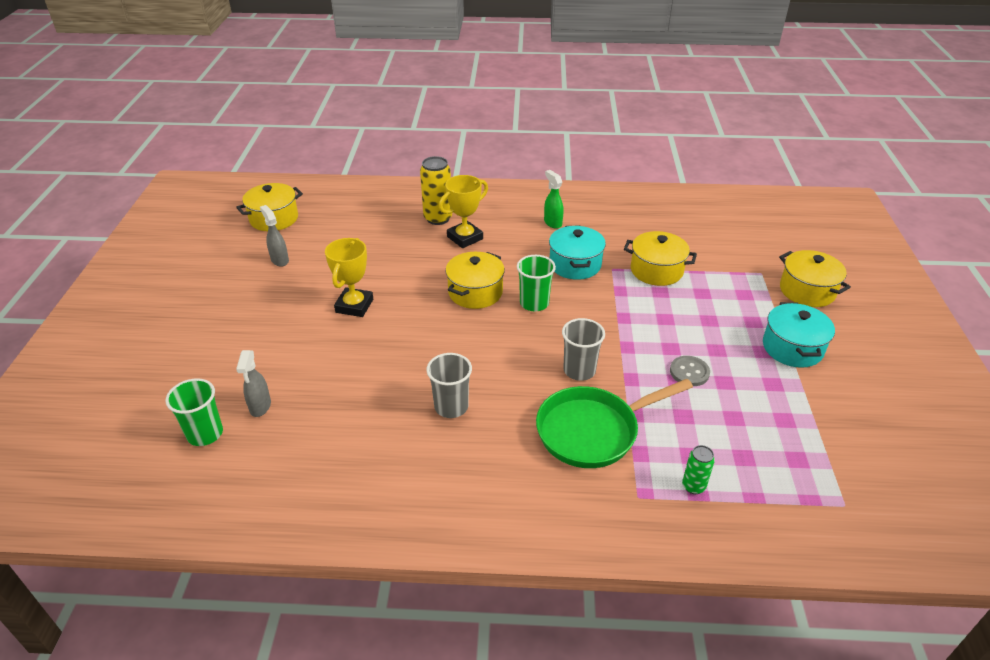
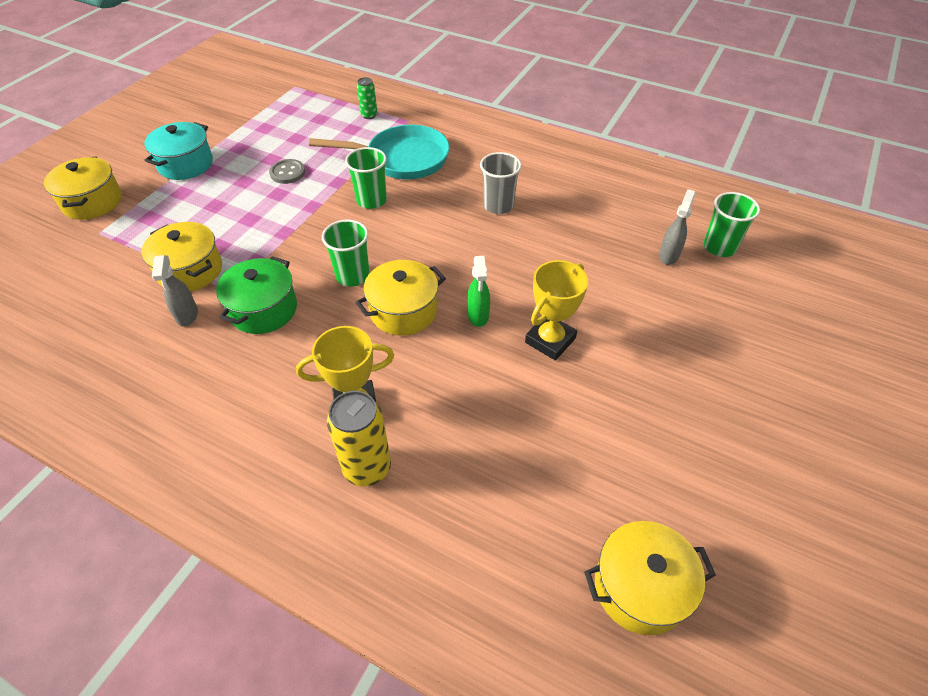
camera: 155 degrees left, 10 degrees up
grey spray bottle [260,205,289,267] -> grey spray bottle moved to [152,255,198,327]
green pan [536,379,693,468] -> turquoise pan [309,125,450,180]
green spray bottle [544,170,563,229] -> green spray bottle moved to [467,256,490,327]
turquoise pot [549,225,606,280] -> green pot [216,256,297,334]
grey cup [562,318,605,381] -> green cup [345,147,387,209]

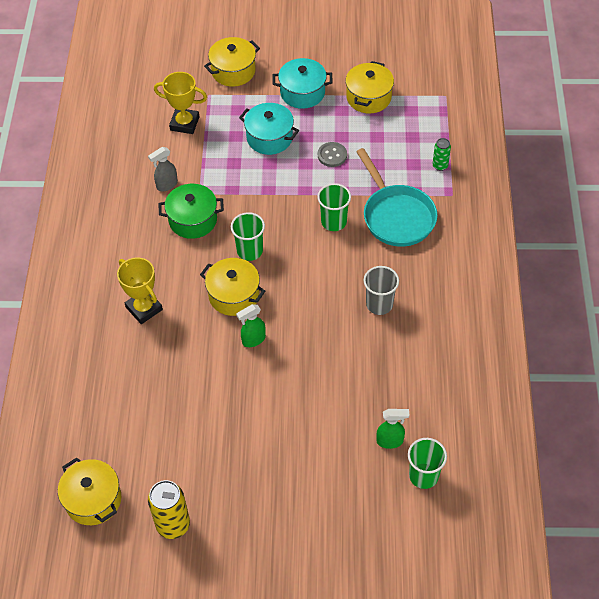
camera: 65 degrees right, 5 degrees up
yellow pot [142,222,222,292] -> yellow pot moved to [345,61,394,113]
yellow can [327,391,391,486] -> yellow can moved to [148,480,190,539]
yellow trophy [525,260,588,361] -> yellow trophy moved to [154,72,207,134]
grey spray bottle [659,189,696,265] -> green spray bottle [376,409,409,449]
none -> turquoise pot [239,103,299,155]

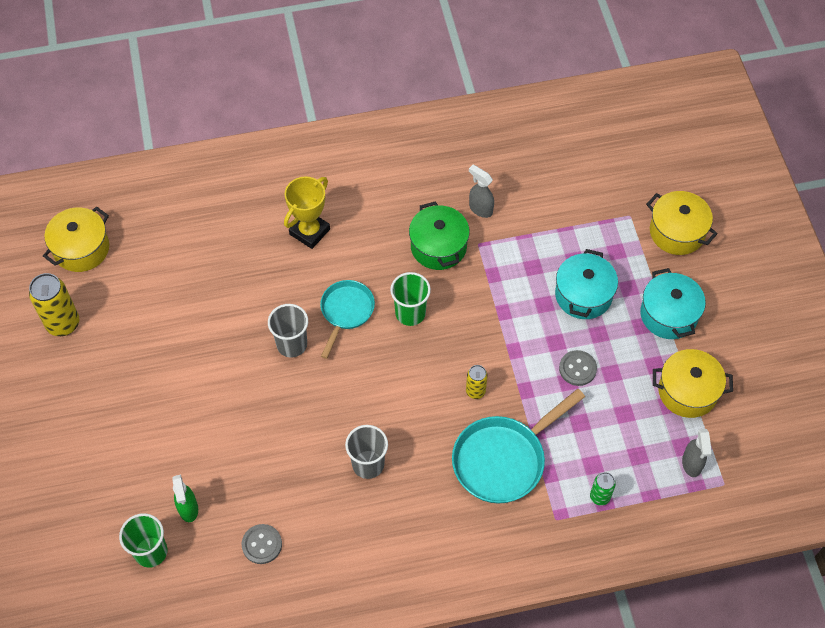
camera: 75 degrees right, 5 degrees up
yellow trophy [154,72,207,134] -> none
yellow pot [200,258,265,316] -> turquoise pan [320,280,375,359]
green spray bottle [236,304,266,347] -> grey cup [268,304,308,358]
green cup [317,183,351,231] -> yellow can [466,365,488,399]
none -> grey button [242,524,282,564]
none -> grey spray bottle [682,429,712,477]

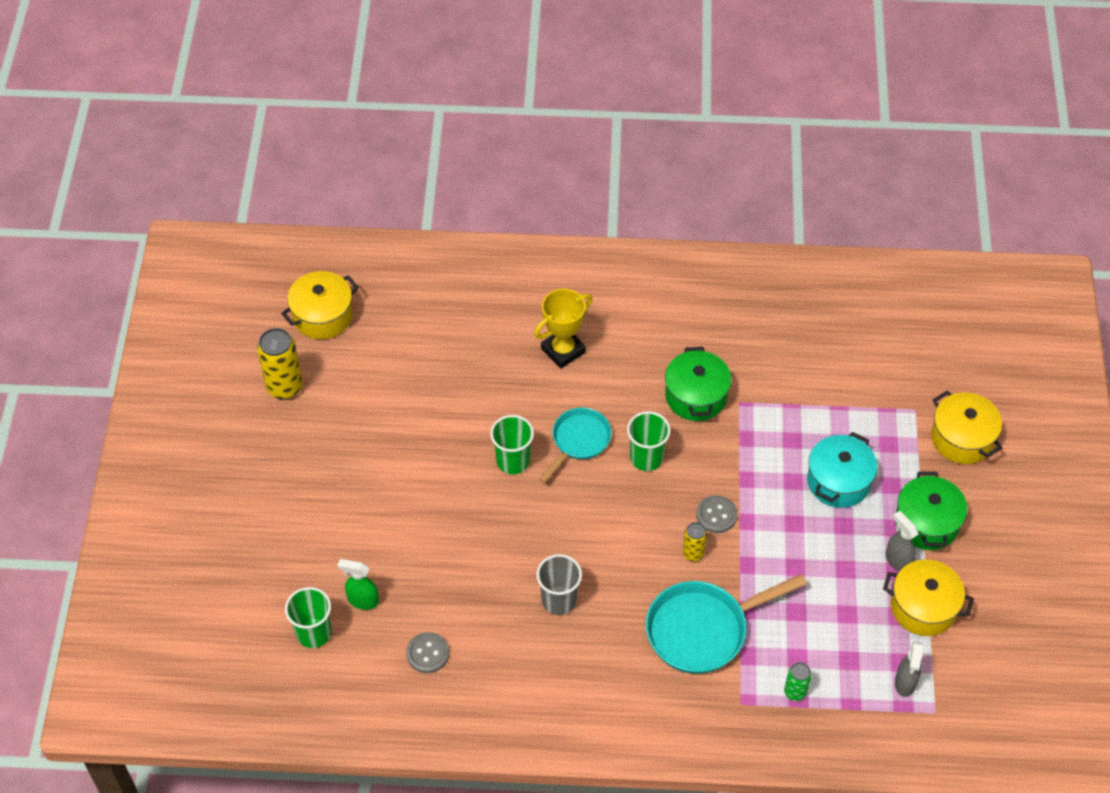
camera: 15 degrees right, 5 degrees down
green spray bottle [172,474,198,522] -> green spray bottle turned 105 degrees clockwise [337,559,379,610]
grey cup [268,304,308,358] -> green cup [490,415,534,475]
grey spray bottle [469,165,494,218] -> grey spray bottle moved to [886,511,918,572]
grey button [559,350,597,386] -> grey button moved to [696,495,737,533]
turquoise pot [640,268,706,339] -> green pot [895,472,967,550]

